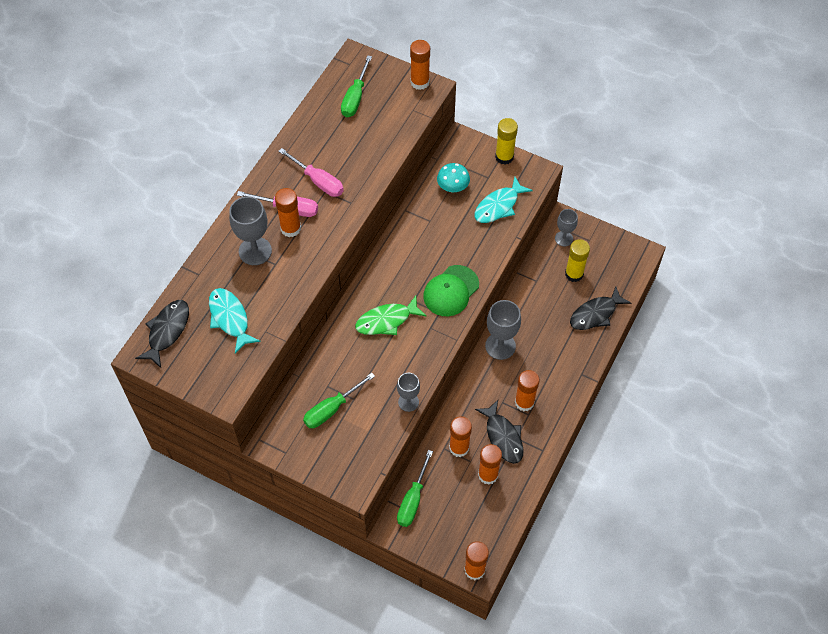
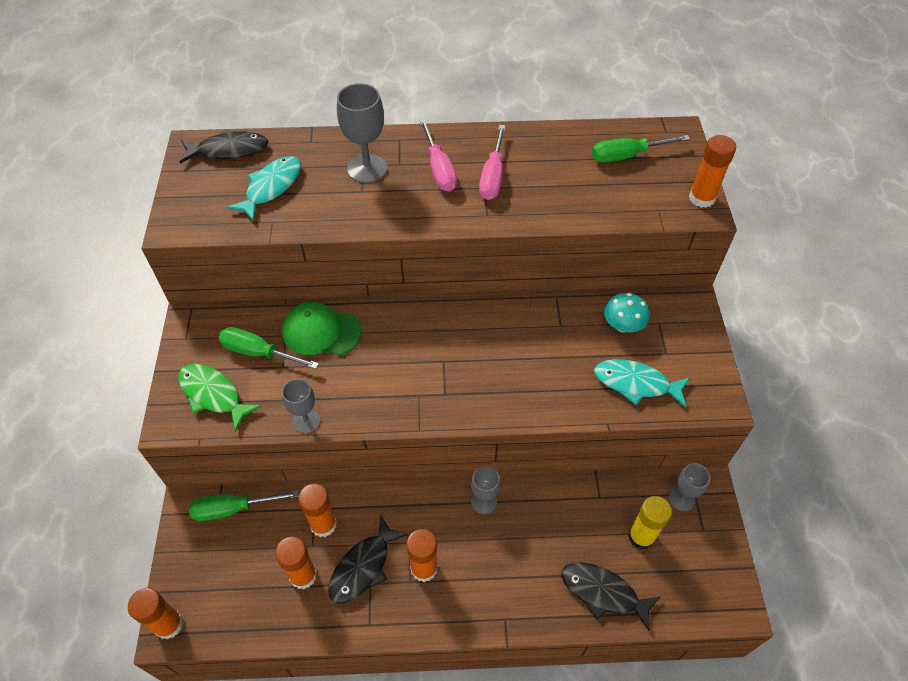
camera: 60 degrees right, 5 degrees down
orange glue stick [275,188,301,237] -> none
green fish [355,296,426,335] -> green fish moved to [178,364,262,432]
green cap [423,265,479,316] -> green cap moved to [282,302,362,355]
grey goblet [485,300,521,360] -> grey goblet [471,466,500,514], size x0.63
yellow glue stick [495,118,518,165] -> none

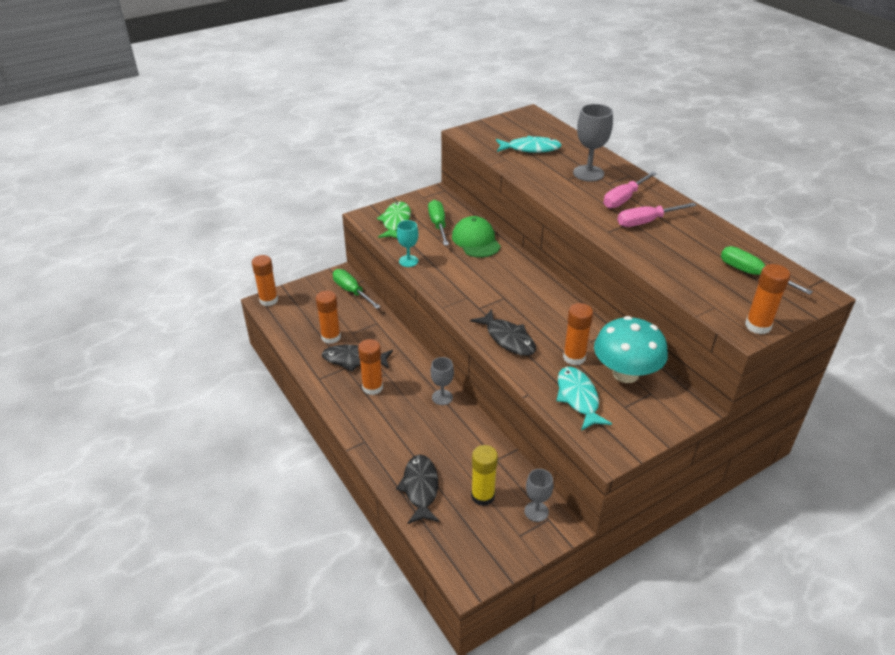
camera: 60 degrees right, 15 degrees down
black fish [180,129,268,164] -> black fish moved to [470,309,536,356]
grey goblet [282,378,320,434] -> turquoise goblet [397,220,418,267]
orange glue stick [298,484,337,537] -> orange glue stick moved to [563,303,593,365]
turquoise mushroom [604,293,649,333] -> turquoise mushroom [594,316,668,383], size x1.77

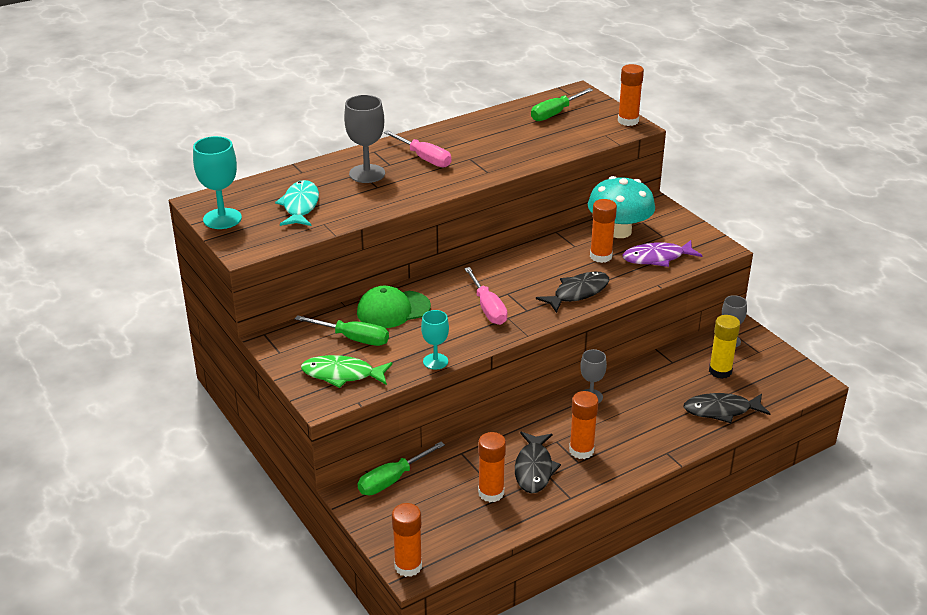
camera: 90 degrees left, 5 degrees down
green screwdriver [428,200,449,245] -> green screwdriver turned 150 degrees counterclockwise [295,315,389,346]
turquoise fish [556,367,612,431] -> purple fish [622,240,703,267]
pink screwdriver [618,202,697,227] -> pink screwdriver moved to [464,267,507,325]
none -> turquoise goblet [193,136,242,229]

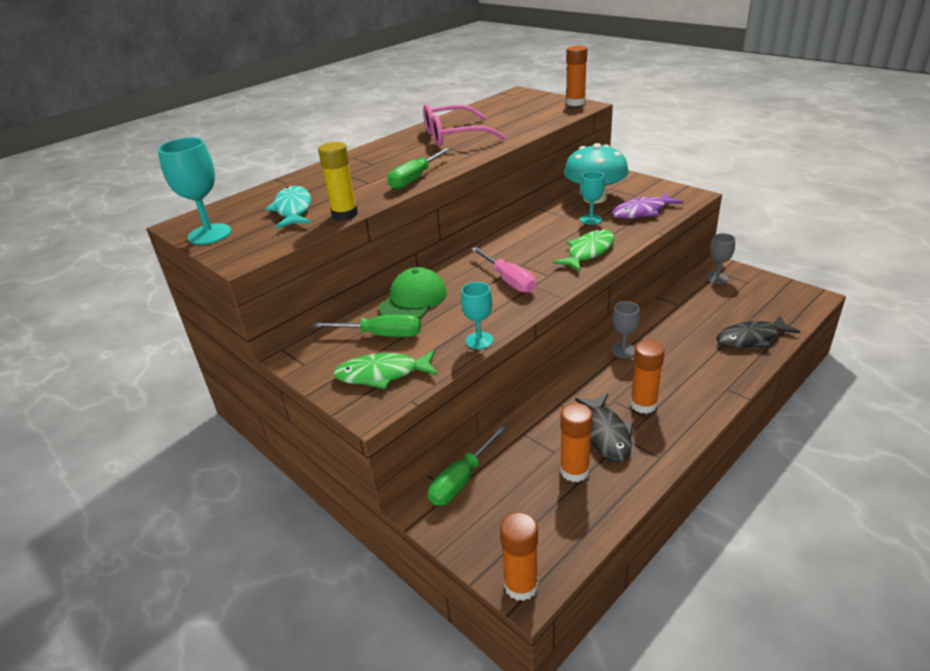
camera: 10 degrees left, 0 degrees up
grey goblet [344,95,385,183] -> none
green cap [357,286,431,328] -> green cap turned 150 degrees clockwise [379,267,447,318]
pink screwdriver [383,130,451,167] -> none
green screwdriver [531,88,593,121] -> green screwdriver moved to [387,148,451,190]
black fish [536,272,609,313] -> green fish [553,229,614,271]
orange glue stick [590,199,617,263] -> turquoise goblet [580,171,605,225]
yellow glue stick [709,315,740,379] -> yellow glue stick moved to [318,142,358,220]
none -> pink glasses [423,104,506,147]

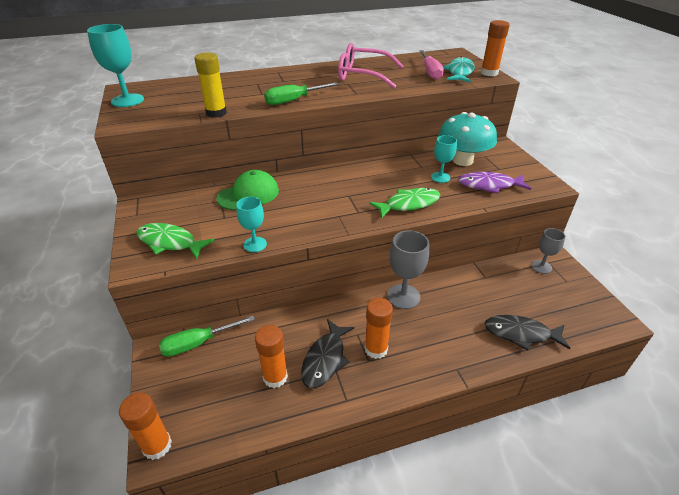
camera: 25 degrees right, 5 degrees up
turquoise fish [265,186,311,229] -> turquoise fish moved to [443,56,475,82]
green screwdriver [312,315,421,337] -> none
pink screwdriver [471,247,536,293] -> pink screwdriver moved to [419,50,444,80]
grey goblet [611,301,640,358] -> grey goblet [387,230,429,309], size x1.59

